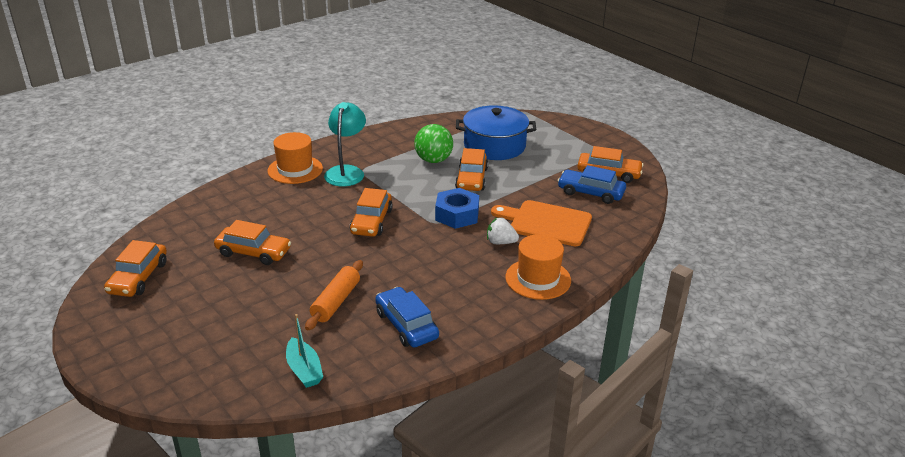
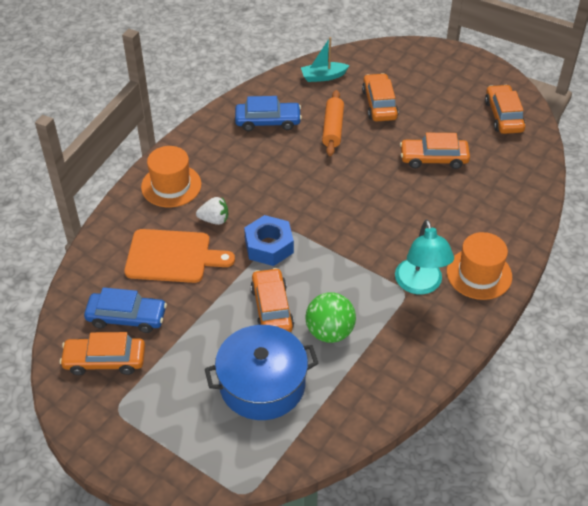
camera: 165 degrees right, 15 degrees up
turquoise boat [286,314,323,388] -> turquoise boat turned 60 degrees counterclockwise [301,37,349,82]
orange car [350,188,393,237] -> orange car moved to [362,73,399,121]
blue car [375,287,439,347] -> blue car turned 45 degrees counterclockwise [235,96,302,131]

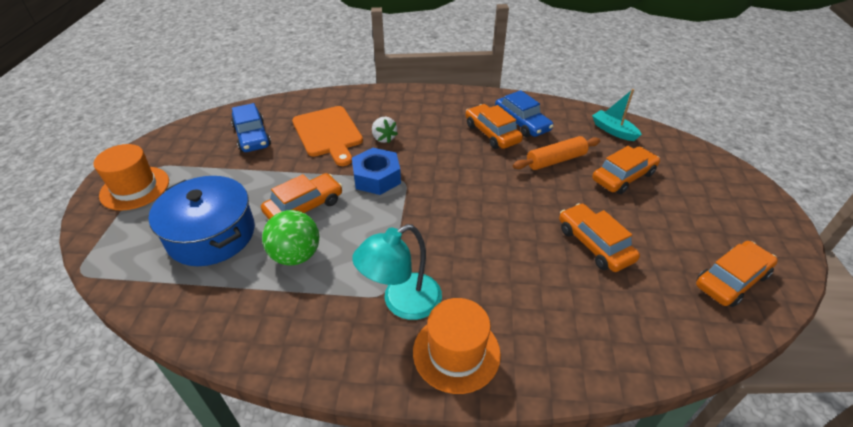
camera: 60 degrees right, 5 degrees down
orange car [60,332,145,375] -> orange car moved to [466,104,523,149]
orange hat [141,146,202,207] -> orange hat moved to [93,144,169,210]

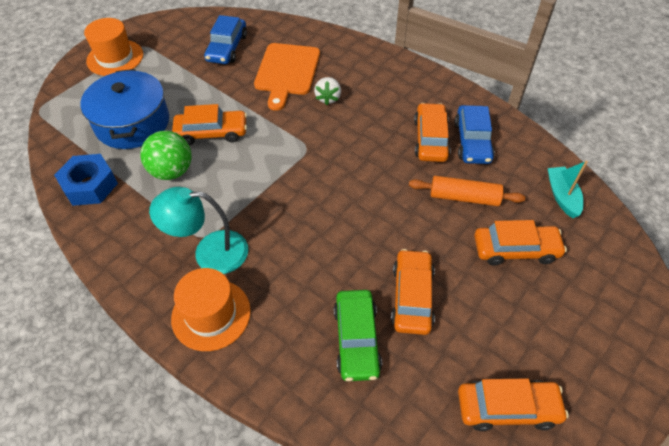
camera: 35 degrees right, 10 degrees up
blue nut [352,148,401,195] -> blue nut moved to [54,154,118,206]
none -> green car [334,290,382,381]

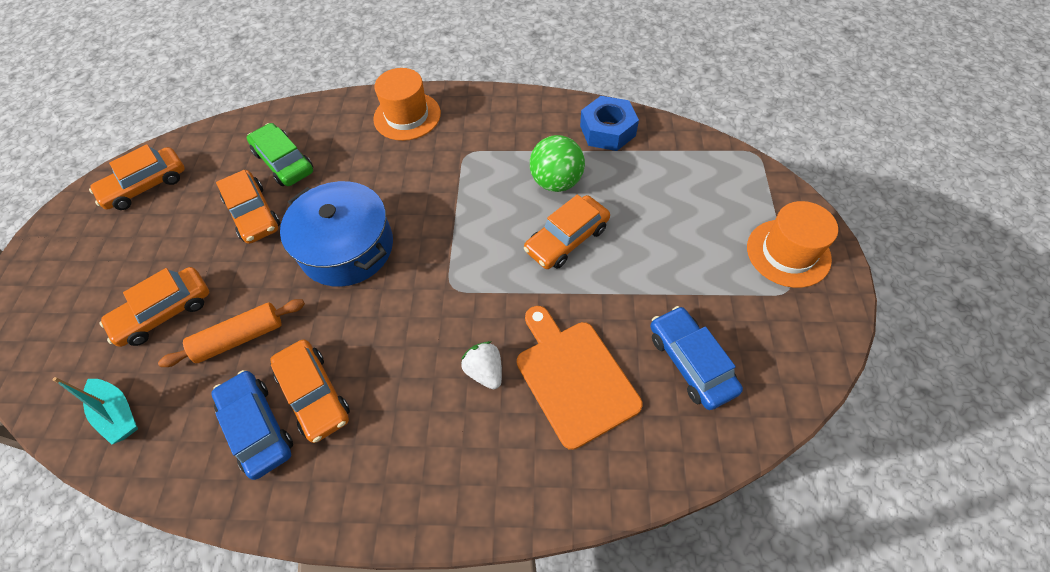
camera: 145 degrees right, 5 degrees up
blue pot [80,69,169,149] -> blue pot moved to [280,181,393,287]
turquoise lamp [149,187,248,274] -> none

